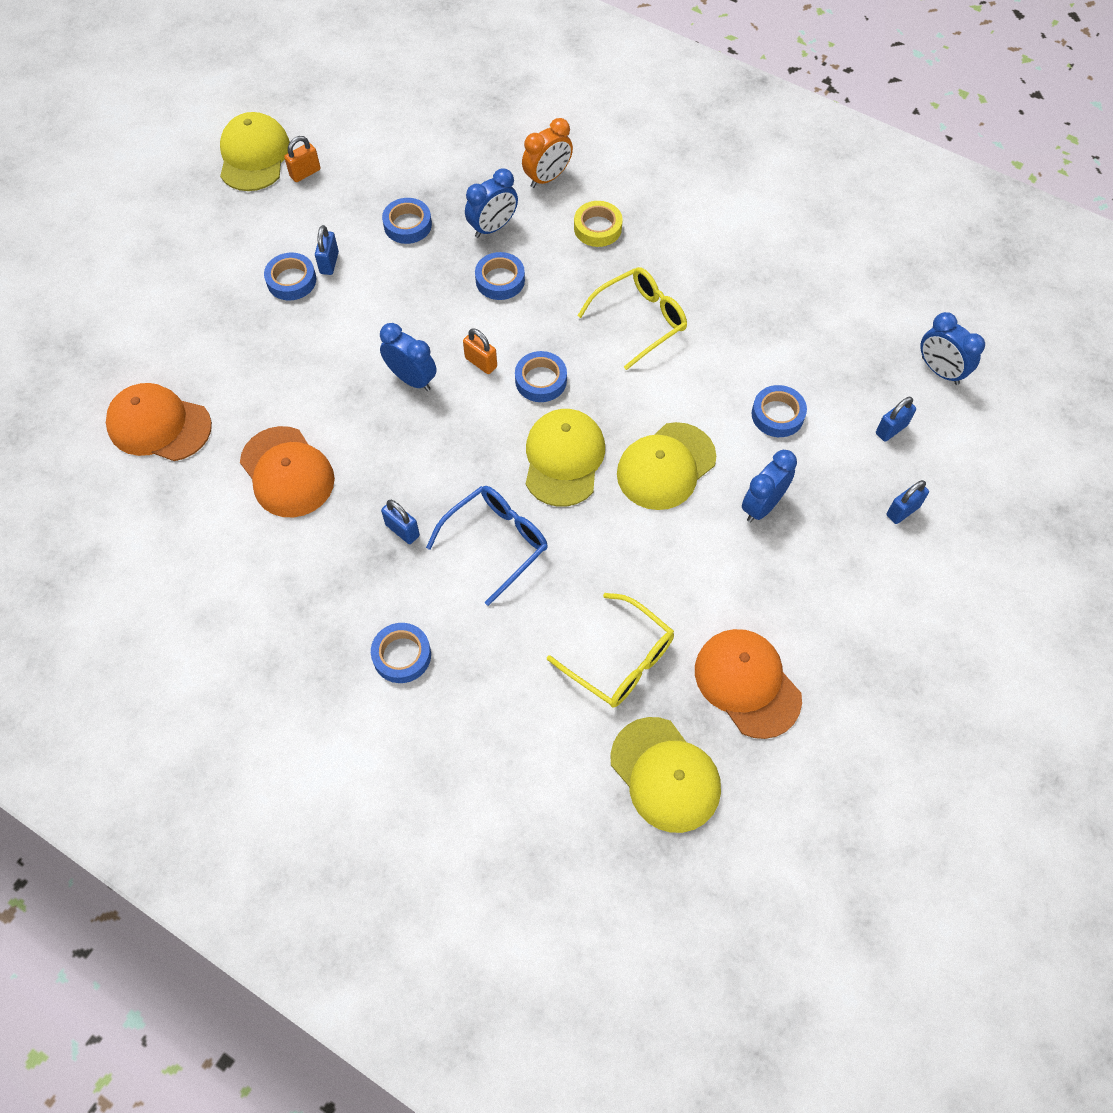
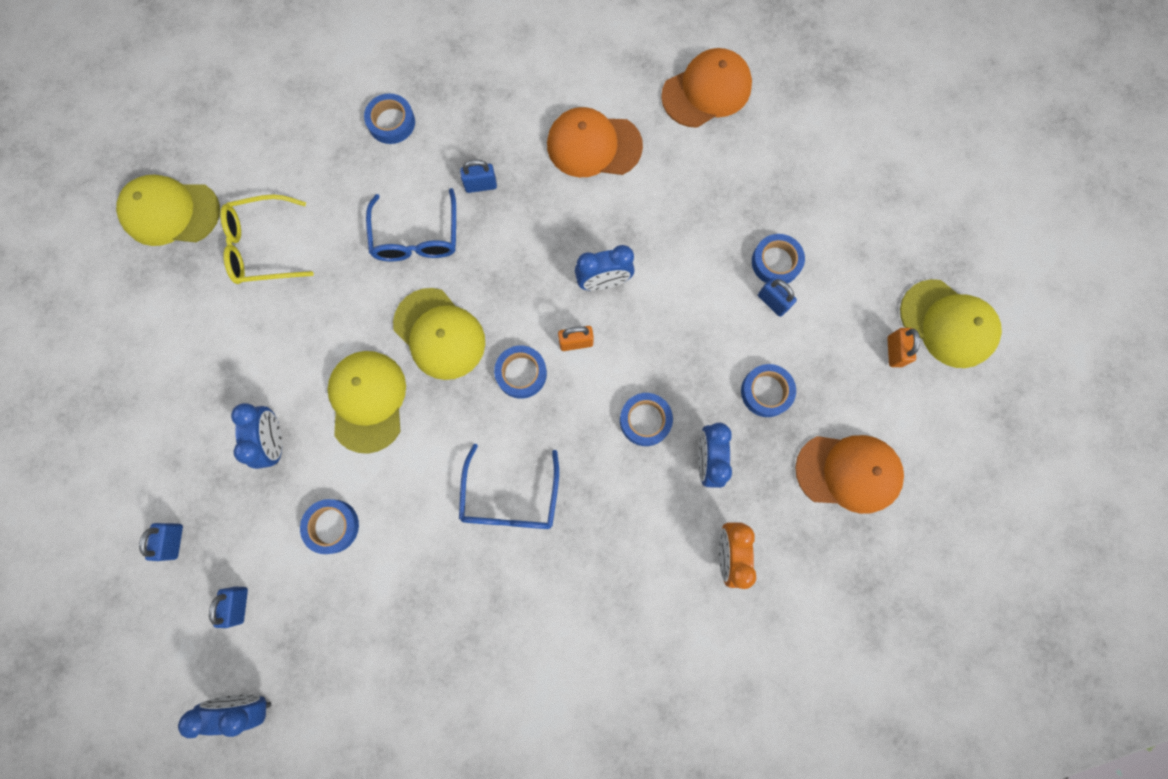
camera: 130 degrees right, 15 degrees up
yellow tape [574,201,623,247] -> none
yellow glasses [577,267,687,370] -> blue glasses [459,444,559,529]
orange cap [695,629,802,739] -> orange cap moved to [795,435,904,514]

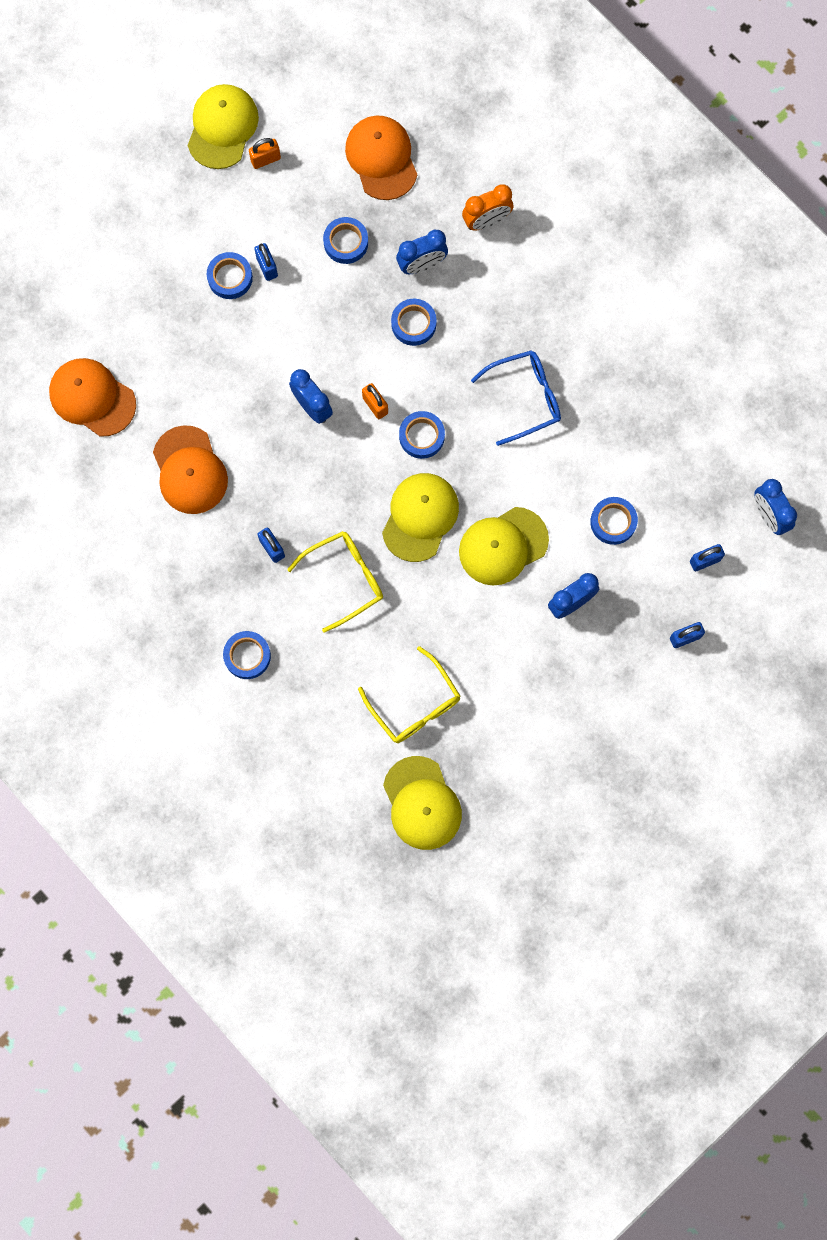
camera: 115 degrees left, 0 degrees up
blue glasses [366,188,456,261] -> yellow glasses [287,531,383,633]
blue padlock [758,278,797,317] -> blue padlock turned 45 degrees counterclockwise [254,243,278,281]

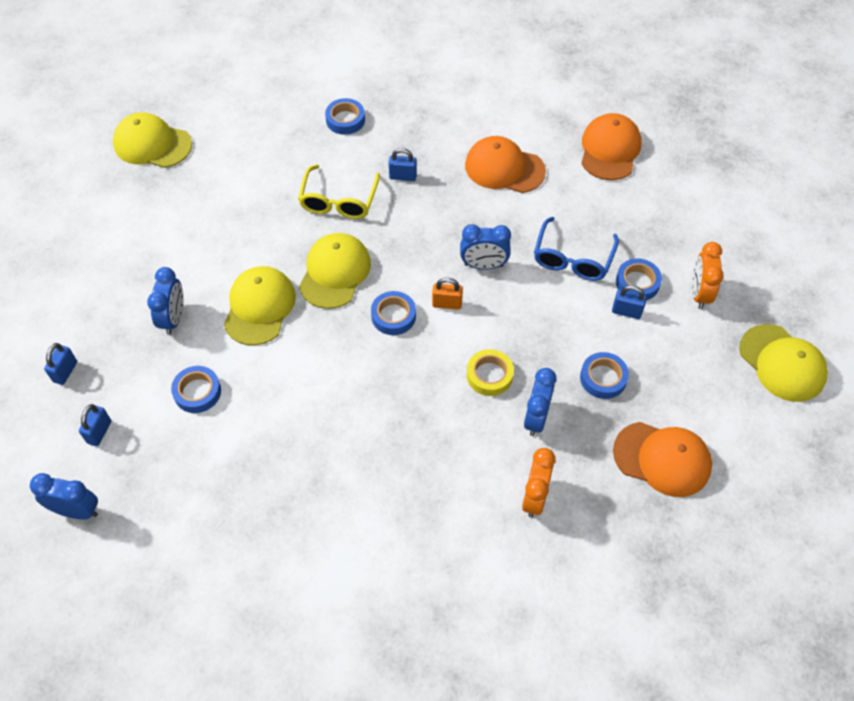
camera: 130 degrees right, 20 degrees down
orange cap [49,358,136,436] -> orange cap turned 60 degrees counterclockwise [581,113,642,180]
orange padlock [249,138,281,169] -> none
yellow glasses [358,646,460,743] -> none
yellow cap [382,473,459,562] -> yellow cap turned 135 degrees counterclockwise [299,233,371,309]
blue tape [391,299,437,346] -> yellow tape [467,349,514,396]
blue glasses [471,350,561,446] -> blue glasses moved to [534,217,619,281]
none -> orange clock [692,242,724,309]

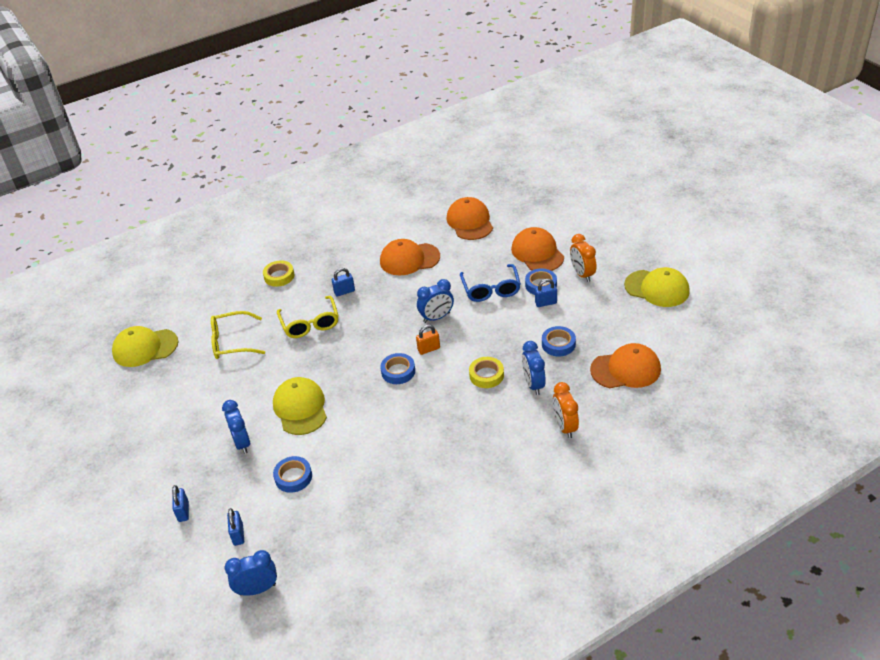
camera: 25 degrees left, 15 degrees down
yellow cap [299,233,371,309] -> none
blue tape [325,98,365,135] -> yellow tape [263,260,295,287]
none -> yellow glasses [211,311,265,359]
none -> orange cap [511,227,564,271]

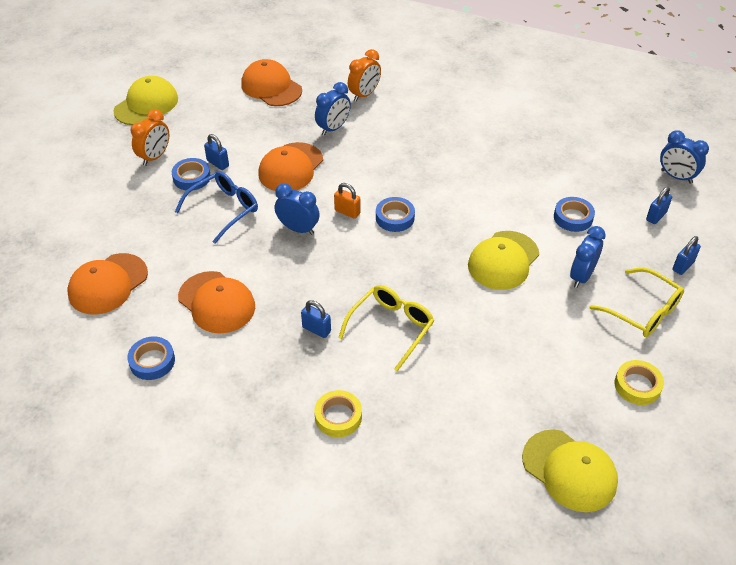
camera: 130 degrees left, 5 degrees up
yellow glasses [211,311,265,359] -> yellow glasses moved to [589,268,684,337]
yellow tape [469,357,504,388] -> yellow tape moved to [614,360,664,405]
orange cap [511,227,564,271] -> orange cap moved to [258,142,323,191]
blue tape [542,326,576,357] -> blue tape moved to [127,337,175,380]
yellow cap [624,267,690,307] -> yellow cap turned 45 degrees clockwise [113,76,178,125]

